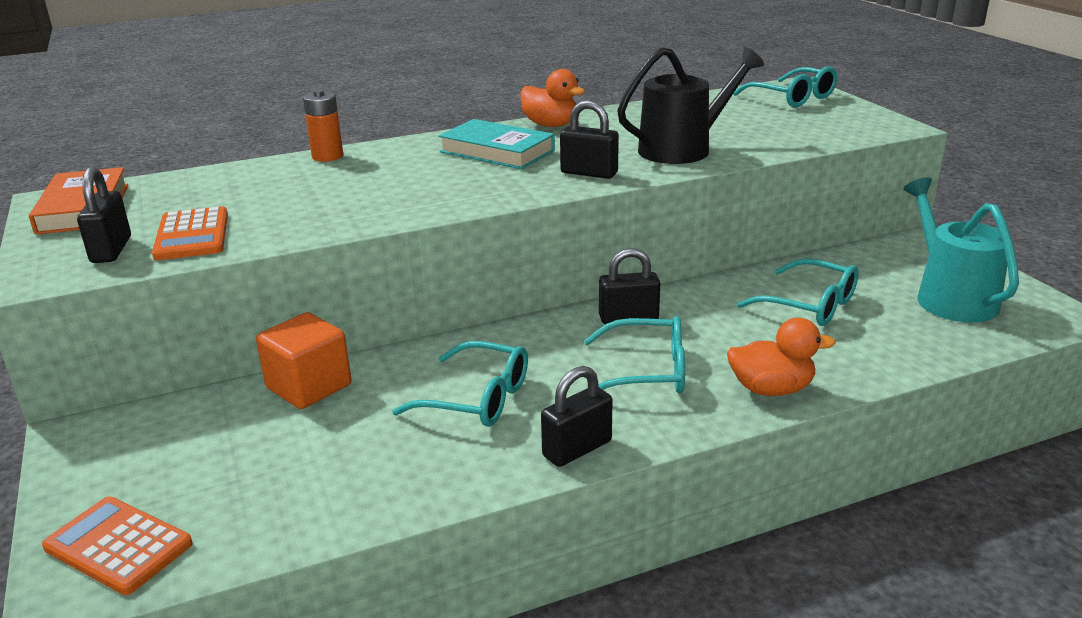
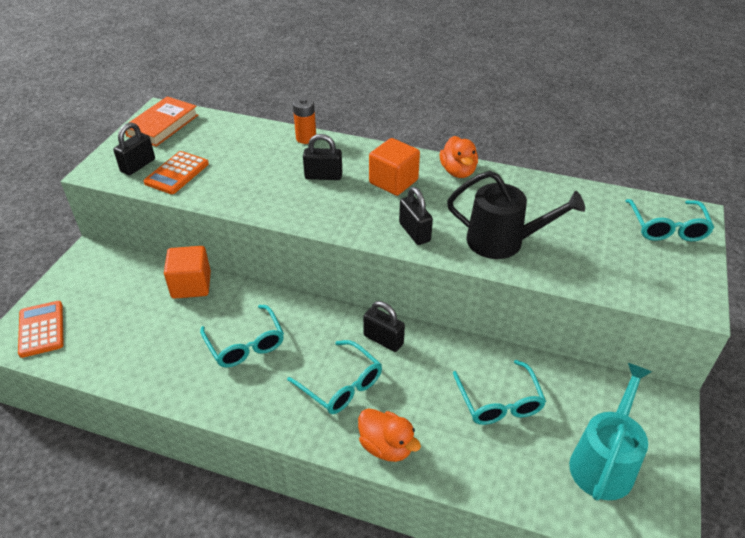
camera: 40 degrees right, 15 degrees up
turquoise book [438,119,555,169] -> orange cube [369,138,420,196]
black padlock [541,366,612,467] -> black padlock moved to [303,134,342,180]

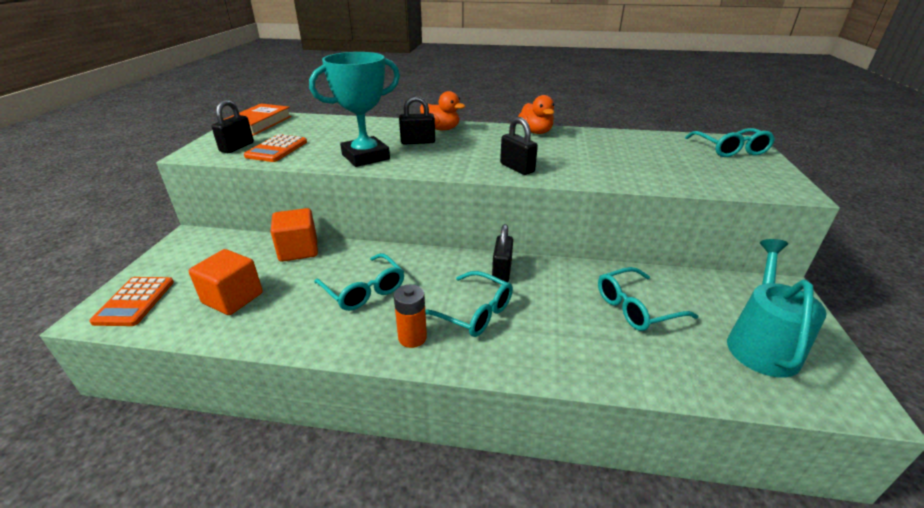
camera: 10 degrees left, 10 degrees down
orange calculator [18,301,64,358] -> orange calculator turned 150 degrees counterclockwise [89,277,174,326]
orange battery [293,97,316,144] -> orange battery moved to [394,285,427,348]
orange duck [358,408,421,462] -> orange duck moved to [420,91,465,130]
black padlock [363,301,405,352] -> black padlock turned 75 degrees clockwise [492,224,513,282]
orange cube [369,138,420,196] -> orange cube moved to [189,249,263,315]
black watering can [447,171,585,259] -> none
turquoise glasses [453,360,546,425] -> turquoise glasses turned 90 degrees clockwise [598,267,698,331]
none -> turquoise trophy [309,52,400,167]

